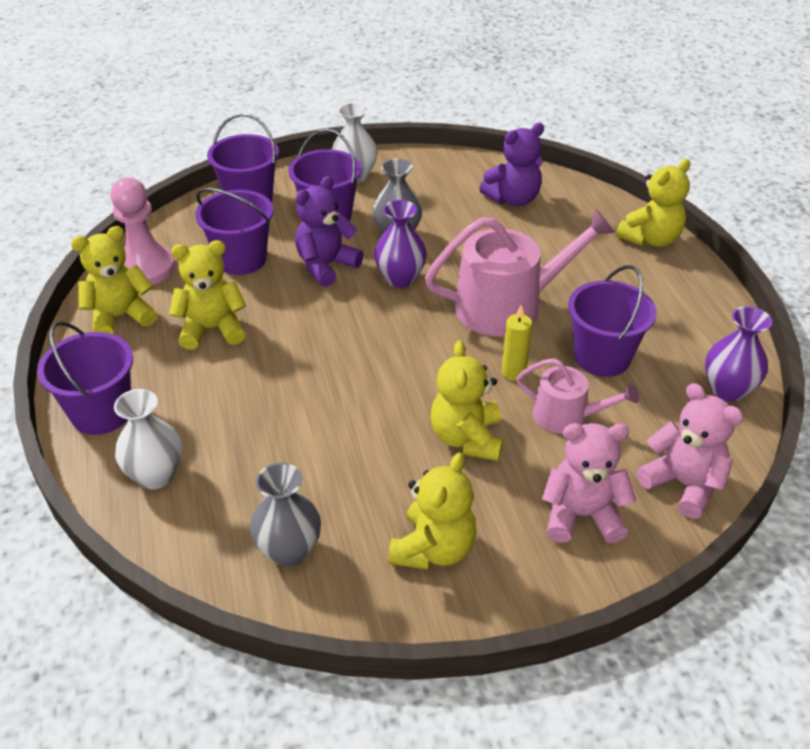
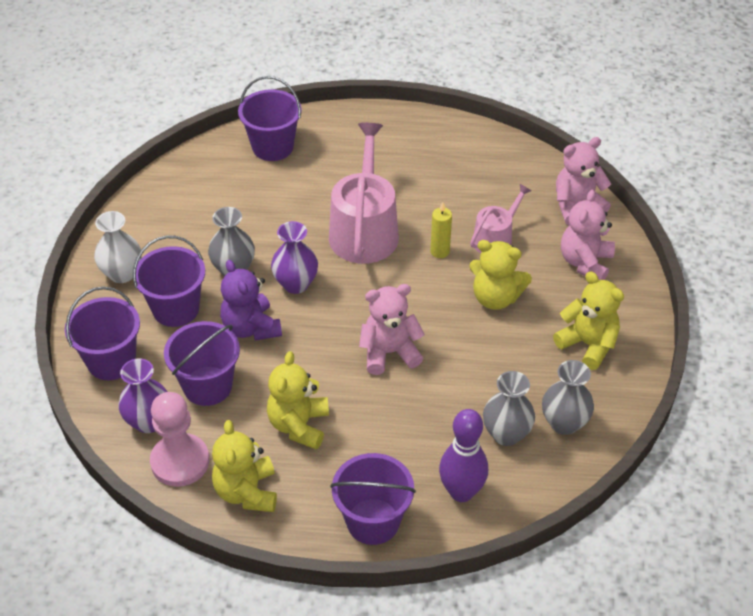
camera: 70 degrees left, 5 degrees up
white vase [114,389,182,489] -> purple bowling pin [439,409,488,502]
purple teddy bear [479,123,544,206] -> none
purple bucket [568,265,657,377] -> purple bucket moved to [238,76,302,161]
yellow teddy bear [616,159,690,247] -> none
purple vase [705,306,772,402] -> purple vase moved to [118,358,168,433]
none -> pink teddy bear [359,284,425,375]
none -> grey vase [483,371,535,446]

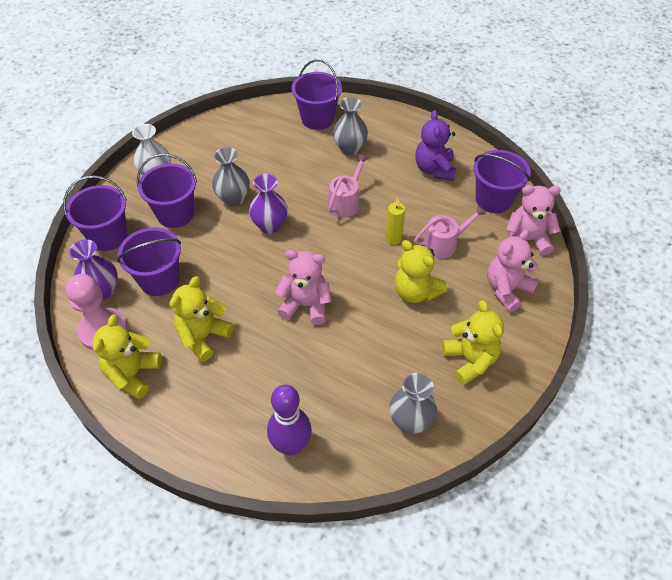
camera: 25 degrees right, 5 degrees up
purple teddy bear [220,260,282,341] -> purple teddy bear moved to [415,110,457,181]
pink watering can [329,123,399,264] -> pink watering can [328,154,369,217], size x0.56
purple bucket [330,453,416,545] -> purple bucket moved to [473,150,531,213]
grey vase [483,371,535,446] -> grey vase moved to [333,97,368,155]

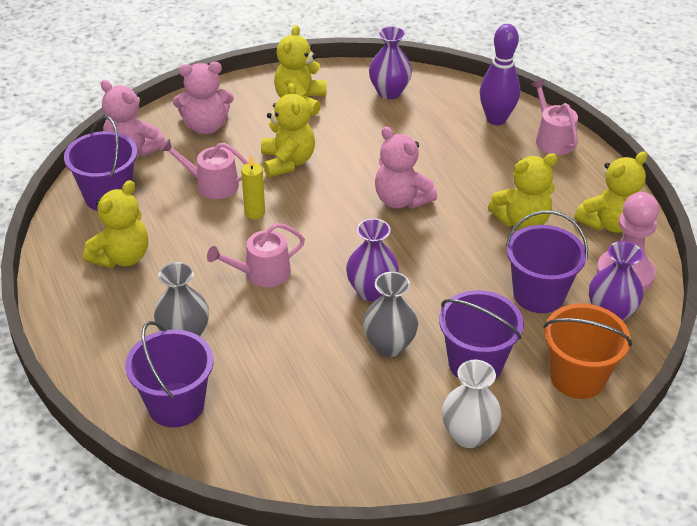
camera: 145 degrees left, 10 degrees down
purple bucket [63,175,127,251] -> orange bucket [543,304,632,399]
grey vase [389,373,437,434] -> purple vase [369,26,412,99]
purple teddy bear [415,110,457,181] -> yellow teddy bear [83,180,148,268]
none -> pink watering can [531,80,578,155]

